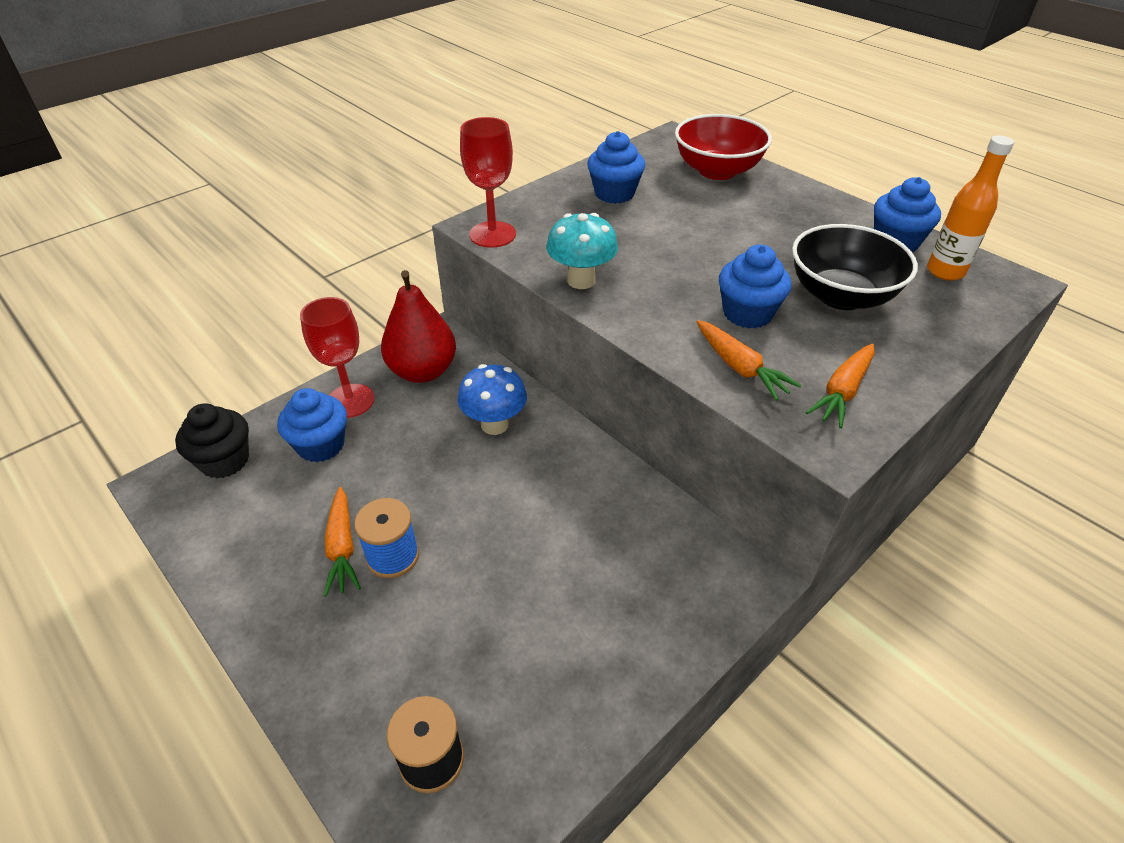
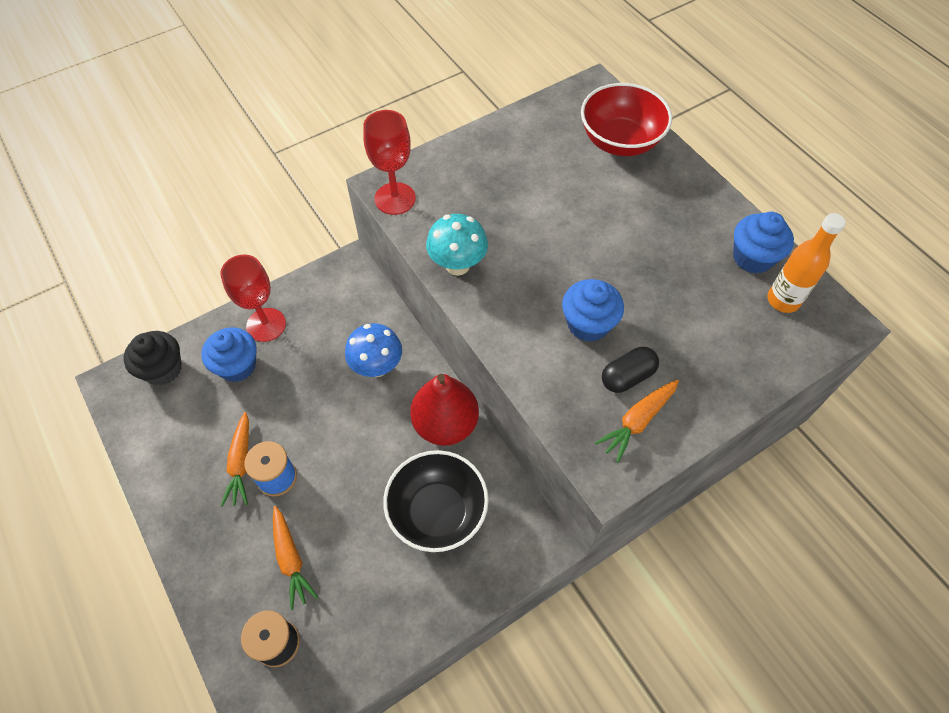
camera: 10 degrees right, 15 degrees up
red pear [381,270,456,383] -> red pear moved to [410,374,479,446]
blue cupcake [587,131,645,204] -> none
orange carrot [696,320,802,401] -> orange carrot moved to [273,506,318,610]
black bowl [792,224,918,310] -> black bowl moved to [383,450,489,552]
none -> black capsule [602,347,659,393]

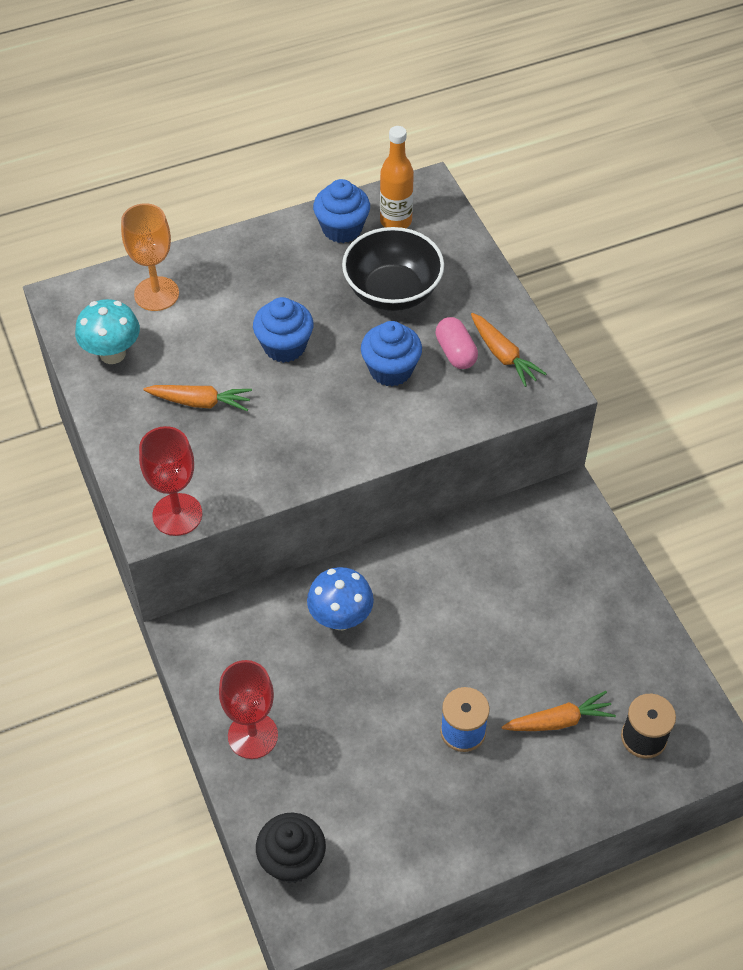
camera: 80 degrees left, 5 degrees down
blue cupcake [201,327,257,382] -> blue cupcake moved to [253,297,314,363]
orange carrot [221,412,249,507] -> orange carrot moved to [143,385,252,411]
black bowl [383,450,489,552] -> black bowl moved to [342,227,444,311]
red pear [410,374,479,446] -> none
turquoise mushroom [426,214,488,276] -> turquoise mushroom moved to [75,299,140,364]
red bowl [581,83,672,156] -> orange goblet [121,203,179,311]
black capsule [602,347,659,393] -> pink capsule [436,317,478,369]

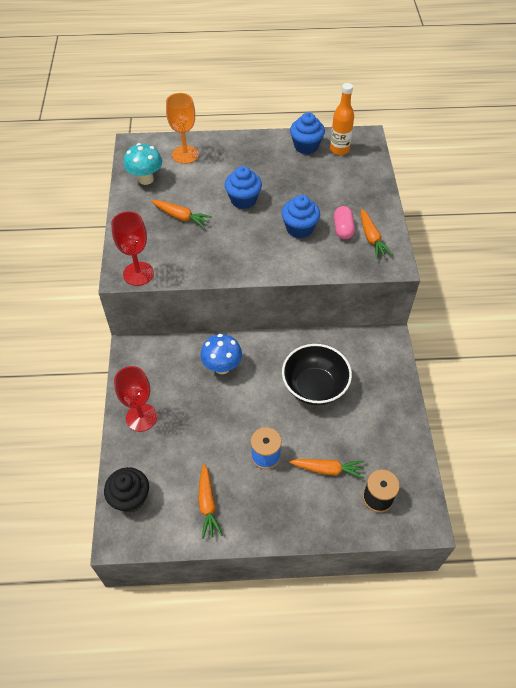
camera: 20 degrees right, 0 degrees up
black bowl [342,227,444,311] -> black bowl moved to [282,344,352,405]
none -> orange carrot [198,464,222,539]

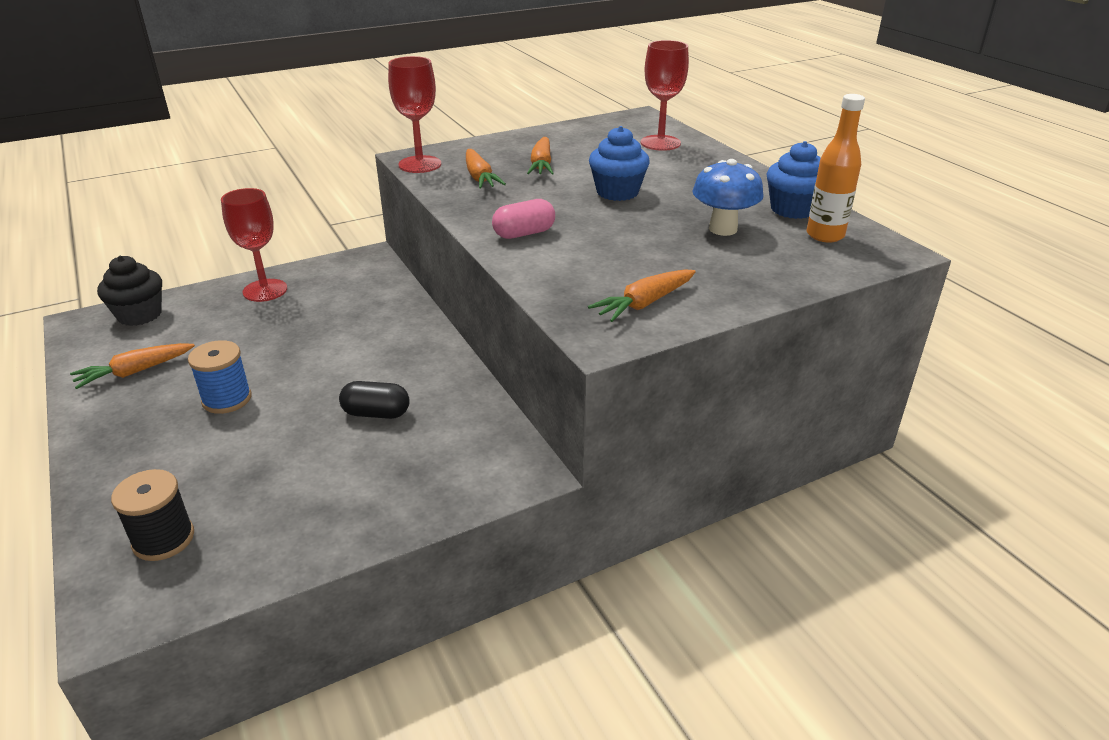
camera: 65 degrees right, 20 degrees down
turquoise mushroom [124,143,162,185] -> none
orange goblet [166,93,199,164] -> red goblet [641,40,689,151]
blue mushroom [200,334,242,374] -> blue mushroom moved to [692,159,763,236]
blue cupcake [281,195,320,238] -> none
black bowl [282,344,352,405] -> black capsule [339,381,410,419]
orange carrot [289,459,364,479] -> orange carrot moved to [466,149,506,189]
pink capsule [334,206,355,239] -> pink capsule moved to [492,199,555,239]

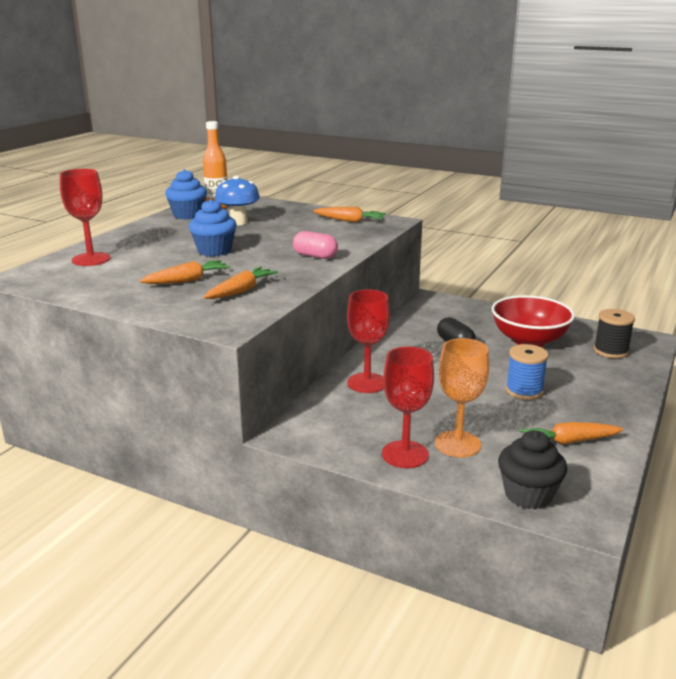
camera: 125 degrees left, 10 degrees down
orange carrot [70,343,195,389] -> orange carrot turned 150 degrees clockwise [519,422,624,445]
red goblet [388,56,441,173] -> red goblet moved to [347,289,390,393]
none -> orange goblet [435,338,489,457]
none -> red bowl [492,295,575,347]

